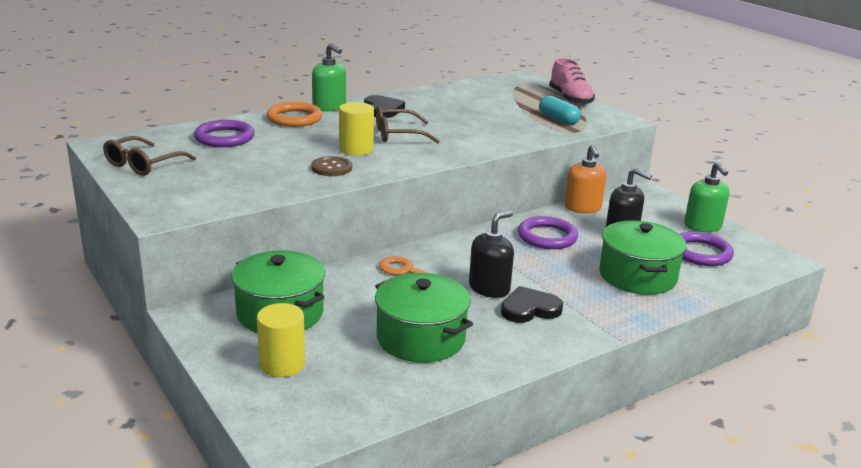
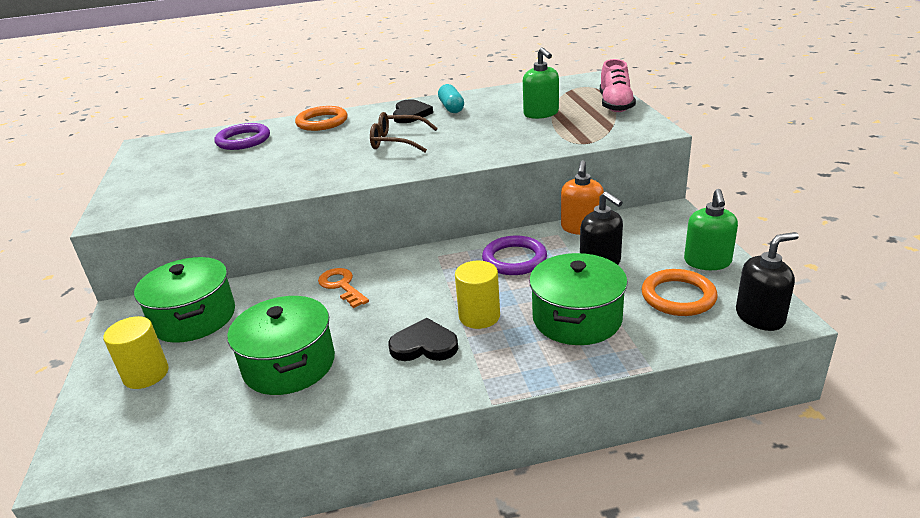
camera: 25 degrees right, 5 degrees up
brown glasses [103,136,196,176] -> none
brown button [311,156,352,176] -> none
green soap dispenser [312,43,346,111] -> green soap dispenser moved to [523,47,559,119]
yellow cylinder [339,102,374,156] -> yellow cylinder moved to [455,261,500,329]
black soap dispenser [469,210,514,298] -> black soap dispenser moved to [736,232,799,331]
turquoise capsule [539,96,581,125] -> turquoise capsule moved to [438,84,464,113]
purple ring [680,232,734,266] -> orange ring [642,269,718,316]

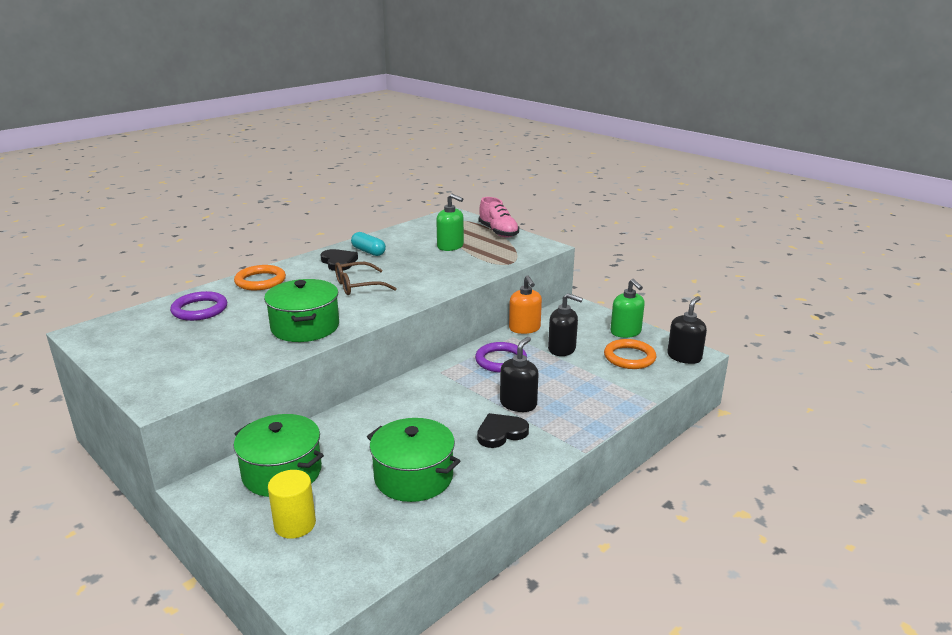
camera: 35 degrees left, 5 degrees down
orange key [318,268,369,308] -> none
yellow cylinder [455,261,500,329] -> black soap dispenser [500,337,538,412]
green pot [529,253,627,345] -> green pot moved to [264,279,339,342]

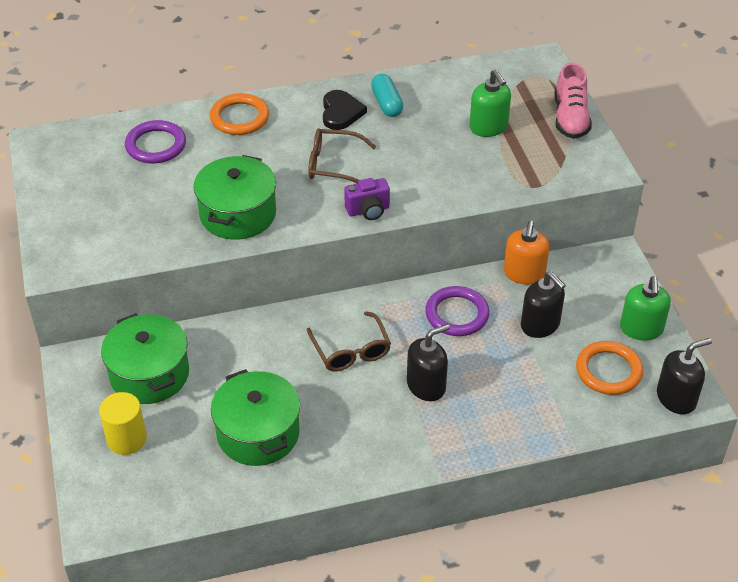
camera: 30 degrees right, 20 degrees up
black heart [477,413,529,448] -> none
none -> brown glasses [307,311,391,371]
none -> purple camera [344,178,390,220]

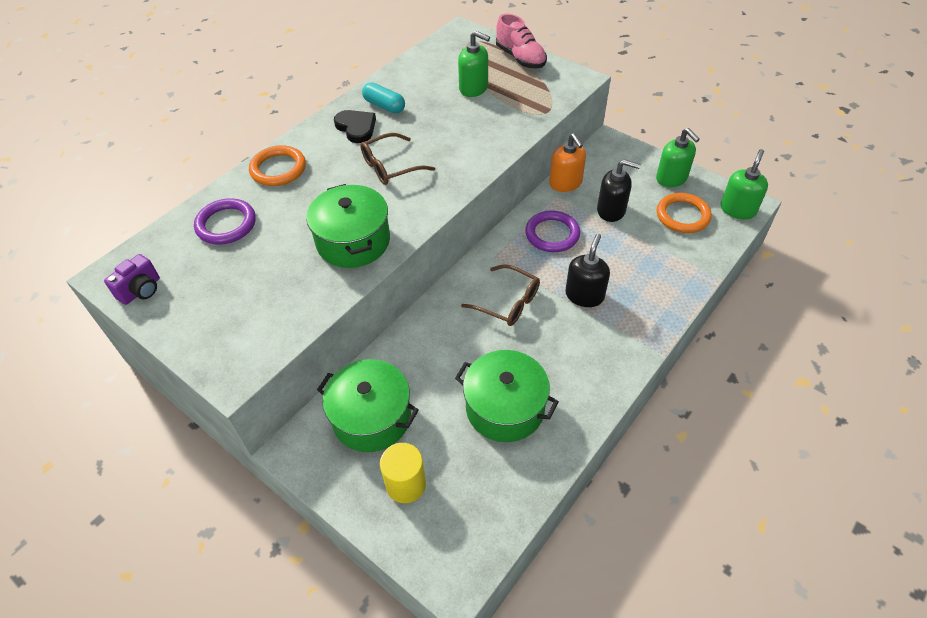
camera: 35 degrees left, 5 degrees up
purple camera [344,178,390,220] -> purple camera moved to [104,254,160,305]
black soap dispenser [657,338,712,415] -> green soap dispenser [721,149,768,219]

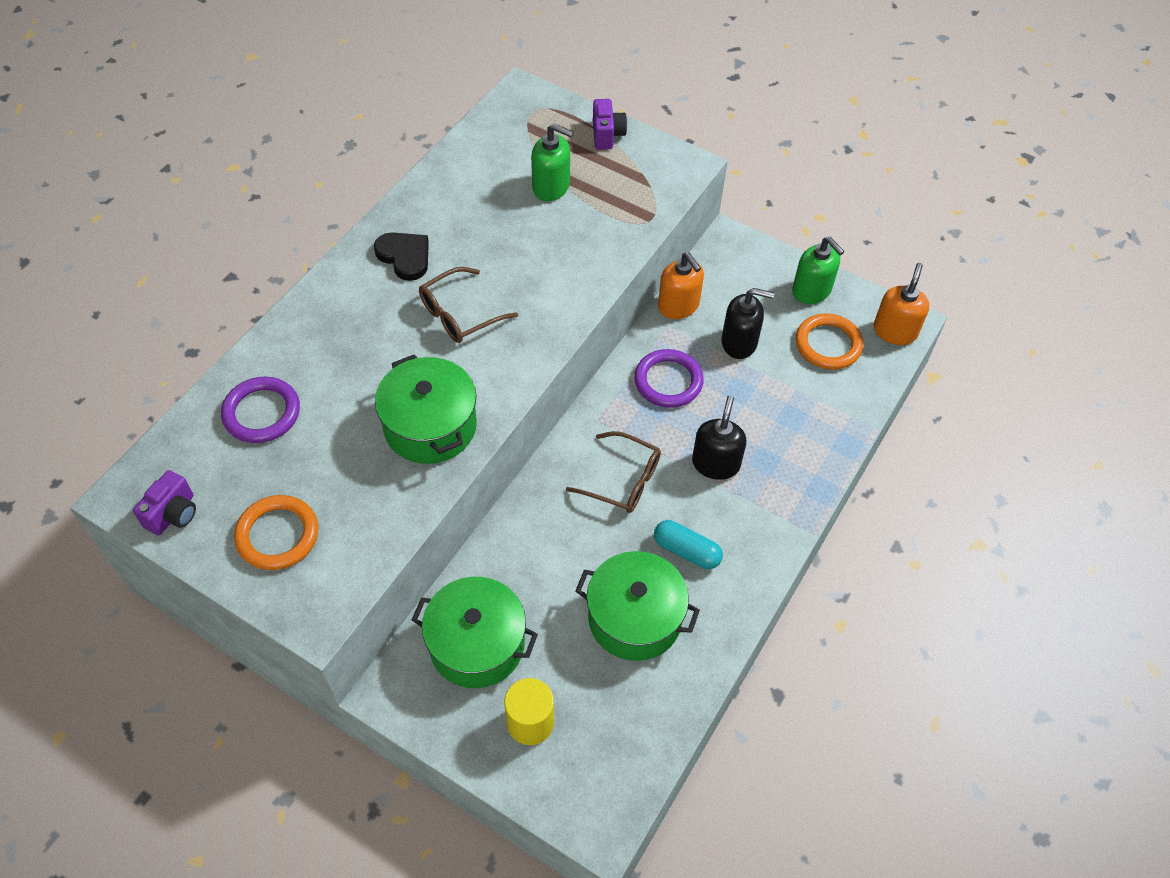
camera: 10 degrees left, 5 degrees up
orange ring [249,145,306,186] -> orange ring moved to [234,495,318,570]
turquoise capsule [362,82,405,114] -> turquoise capsule moved to [654,520,723,569]
pink shoe [496,14,547,68] -> purple camera [593,99,627,149]
green soap dispenser [721,149,768,219] -> orange soap dispenser [873,263,929,345]

